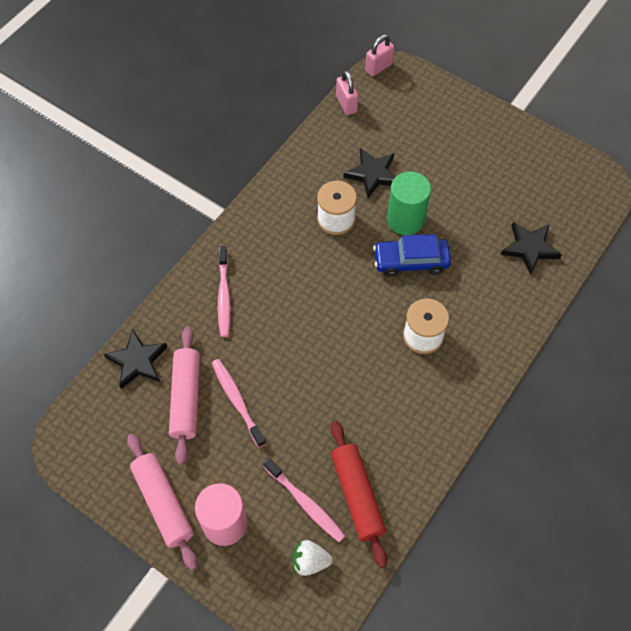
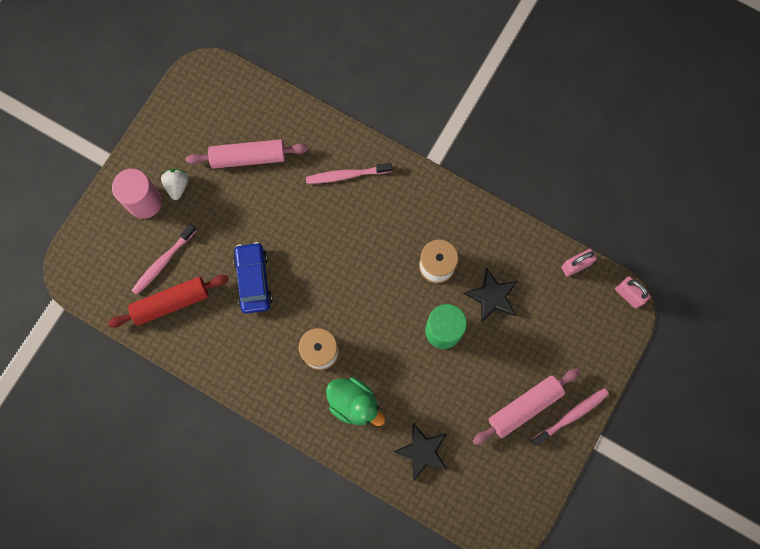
camera: 85 degrees right, 15 degrees up
black star [104,329,168,389] -> none
pink rolling pin [127,434,198,570] -> pink rolling pin moved to [473,368,580,445]
pink toothbrush [212,359,266,448] -> pink toothbrush moved to [532,388,609,446]
white strawberry [292,540,333,576] -> white strawberry moved to [161,168,188,200]
blue car [373,234,451,277] -> blue car moved to [233,242,272,314]
none -> green duck [326,377,385,426]

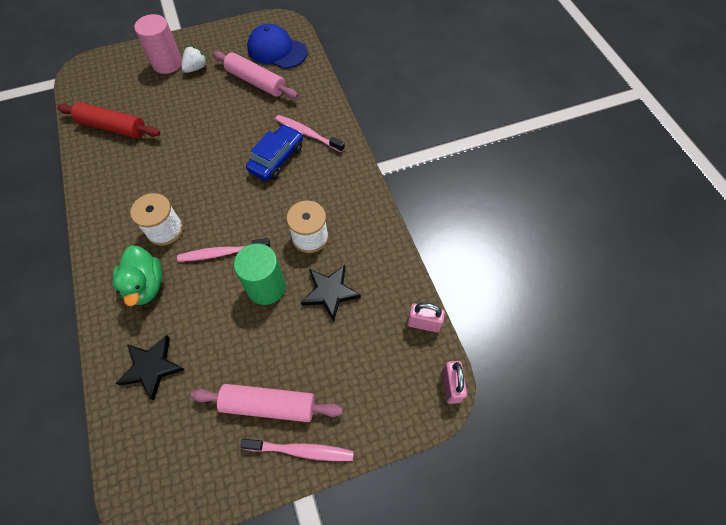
camera: 40 degrees right, 15 degrees down
pink toothbrush [131,224,197,295] -> pink toothbrush moved to [177,238,270,262]
blue car [233,242,272,314] -> blue car moved to [246,125,303,181]
none -> blue cap [247,24,307,69]

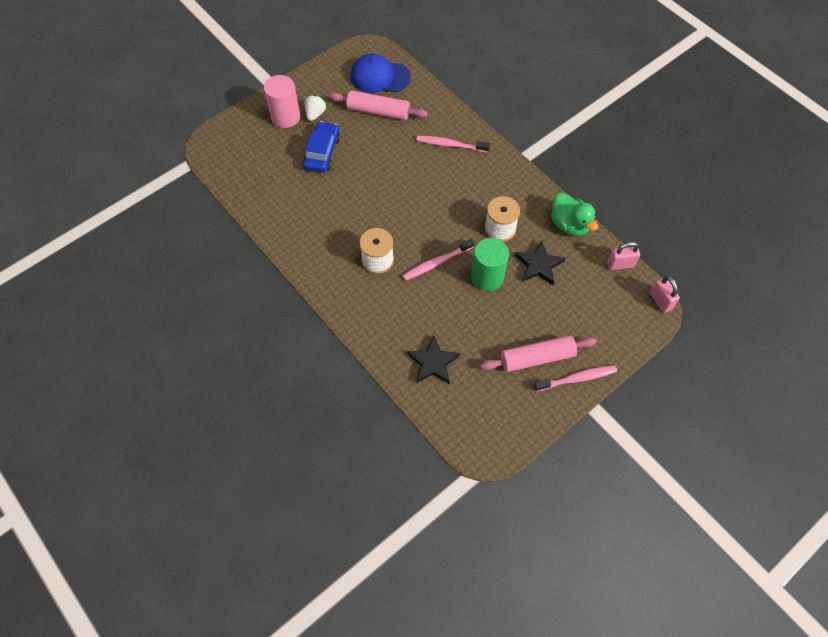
camera: 20 degrees left, 0 degrees up
red rolling pin [57,102,160,138] -> none
green duck [113,245,162,306] -> green duck moved to [551,193,598,236]
blue car [246,125,303,181] -> blue car moved to [303,121,341,173]

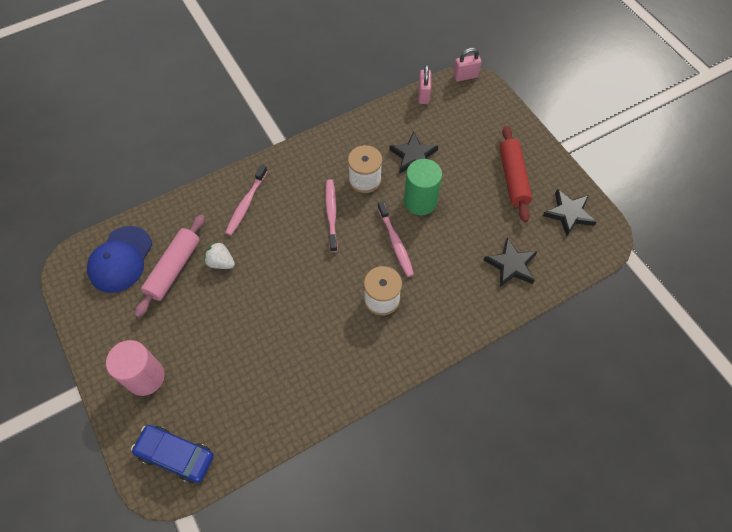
camera: 80 degrees left, 0 degrees up
blue car [303,121,341,173] -> blue car moved to [131,425,214,484]
white strawberry [304,95,326,121] -> white strawberry moved to [204,241,235,269]
pink rolling pin [480,335,597,372] -> red rolling pin [500,126,532,222]
pink toothbrush [534,365,617,392] -> pink toothbrush moved to [325,179,338,252]
green duck [551,193,598,236] -> none
none -> black star [543,189,597,236]

